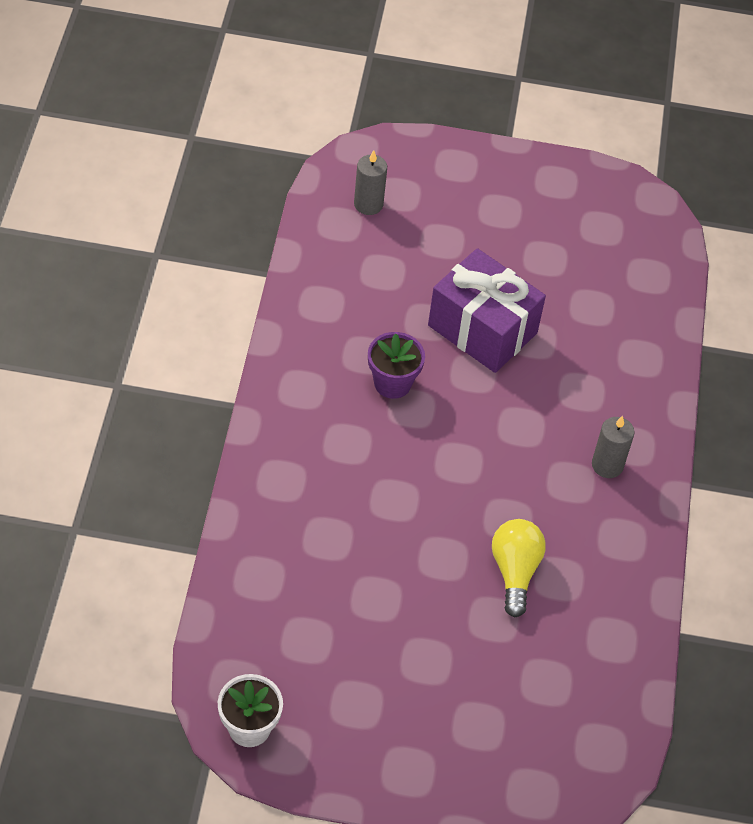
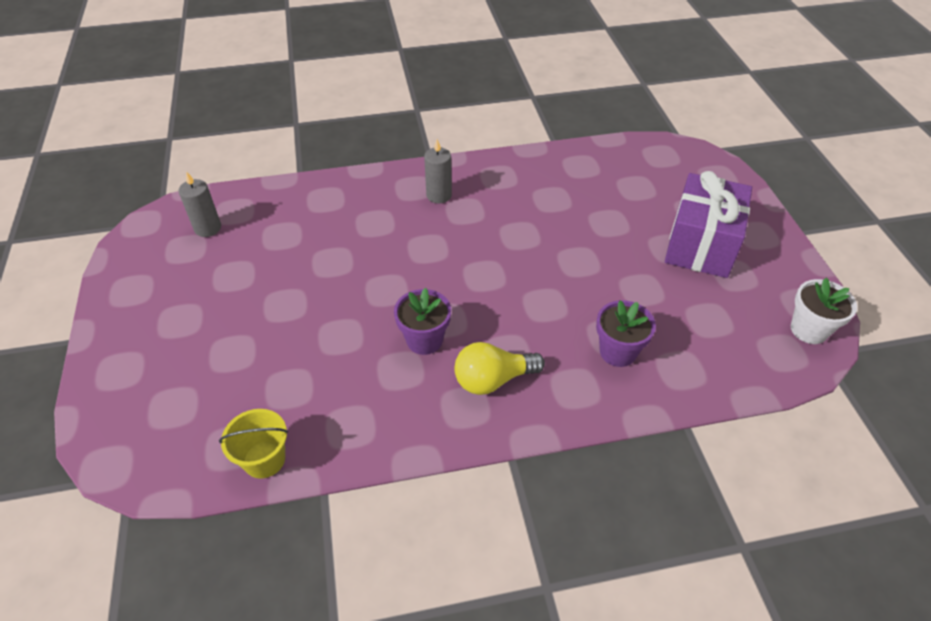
camera: 105 degrees left, 5 degrees down
grey candle [354,150,387,215] -> grey candle moved to [178,171,221,237]
purple gift [428,248,546,373] -> purple gift moved to [665,171,752,278]
yellow light bulb [492,519,546,617] -> yellow light bulb moved to [454,342,545,395]
none -> yellow bucket [219,409,288,479]
none -> purple flower pot [596,300,656,367]

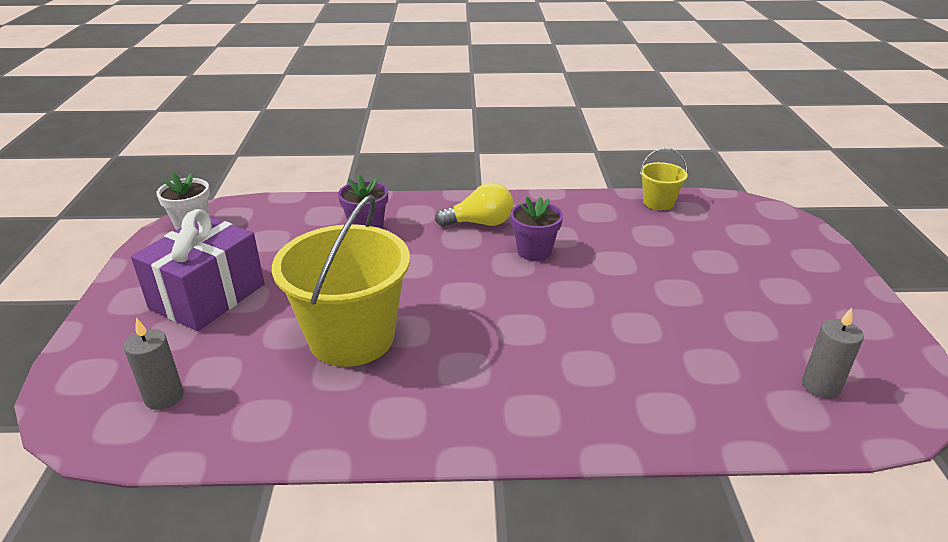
camera: 170 degrees left, 15 degrees down
grey candle [424,139,452,203] -> grey candle moved to [124,318,184,410]
none -> yellow bucket [272,195,410,367]

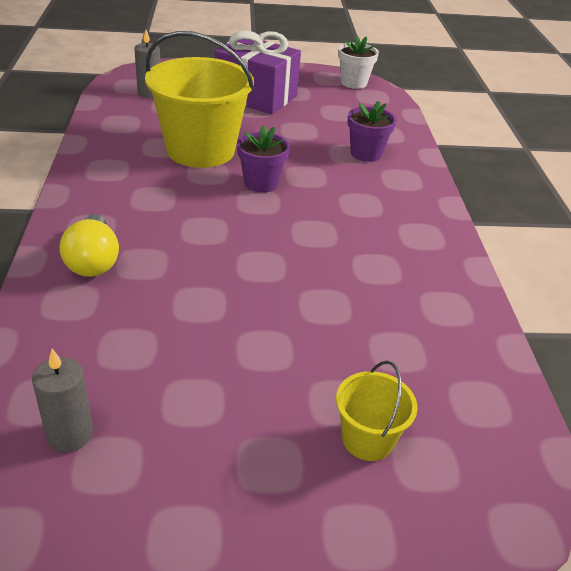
camera: 85 degrees right, 5 degrees up
yellow light bulb [435,182,513,227] -> yellow light bulb moved to [60,214,119,277]
purple flower pot [510,197,563,261] -> purple flower pot moved to [237,125,290,193]
yellow bucket [640,148,688,210] -> yellow bucket moved to [336,361,417,461]

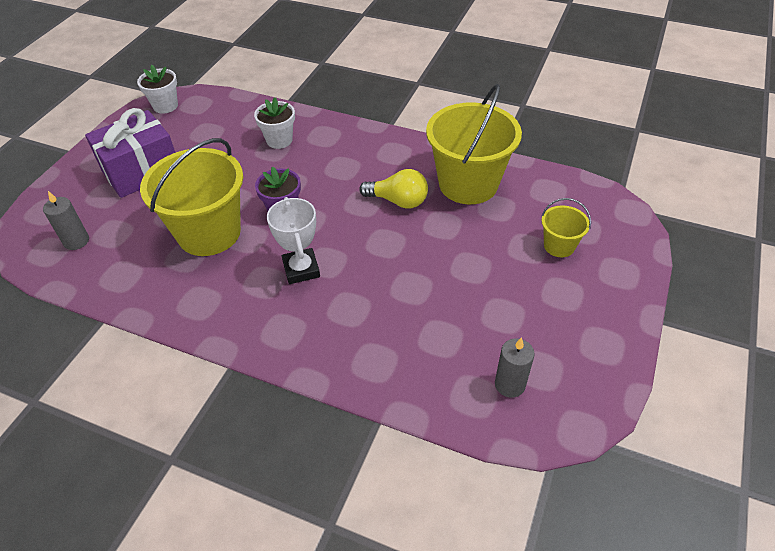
camera: 60 degrees left, 10 degrees up
yellow light bulb [60,214,119,277] -> yellow light bulb moved to [359,169,428,209]
purple flower pot [348,101,397,162] -> white flower pot [254,97,295,149]
none -> white trophy [267,197,320,284]
none -> yellow bucket [426,84,522,204]

